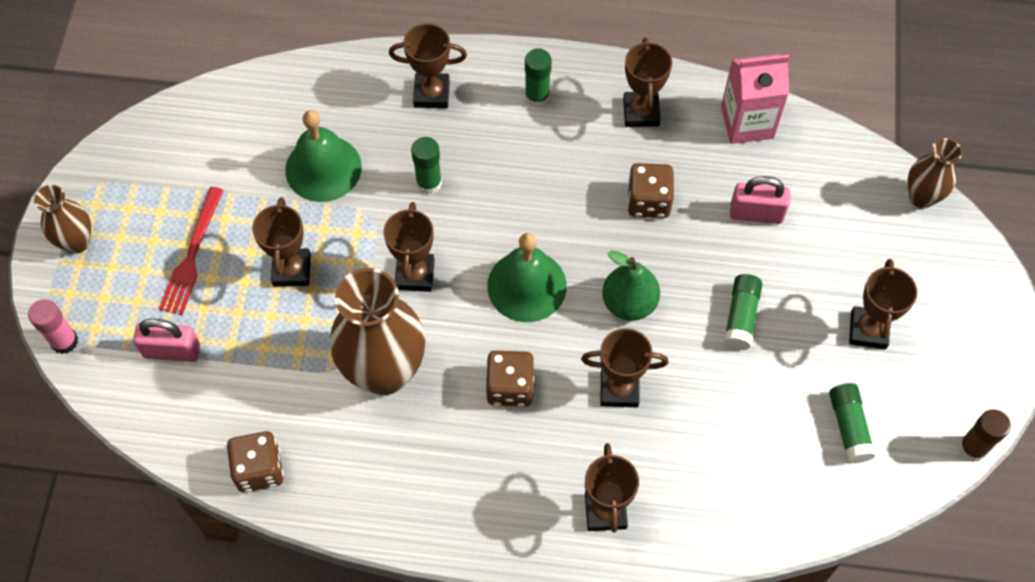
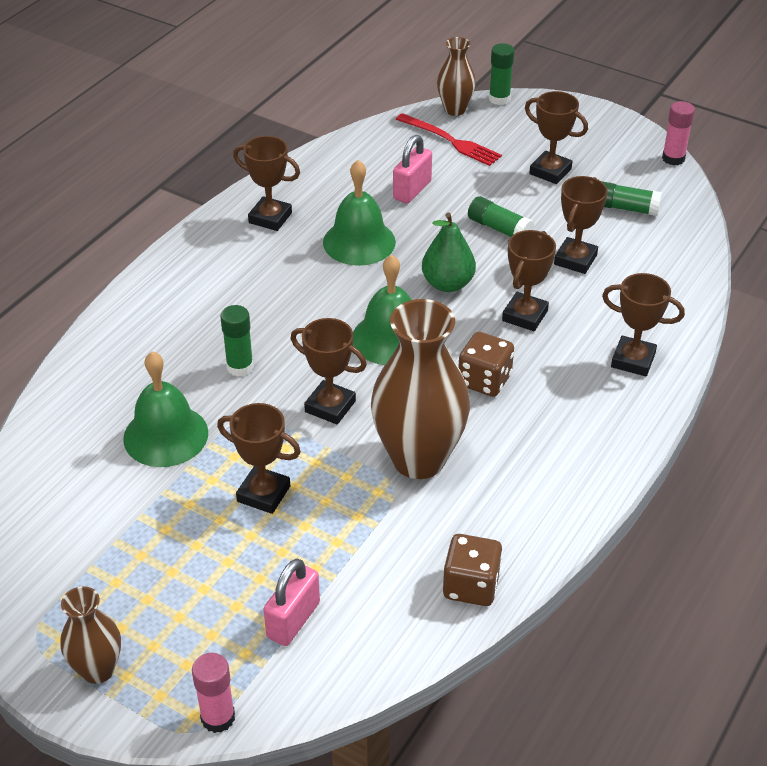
camera: 65 degrees left, 20 degrees down
red fork [159,187,224,315] -> red fork moved to [396,113,502,166]
brown trophy [389,23,467,108] -> brown trophy moved to [554,176,608,274]
green glue stick [525,48,552,108] -> green glue stick moved to [489,43,514,105]
brown dice [627,163,674,218] -> green bell [323,160,396,266]
pink carton [721,54,789,144] -> none
brown glue stick [958,410,1011,462] -> pink glue stick [662,101,695,165]

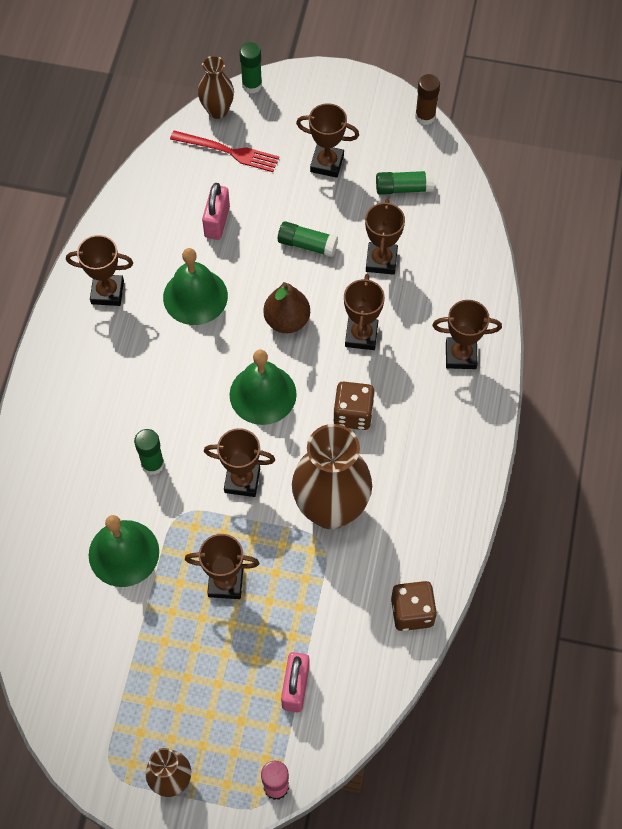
camera: 20 degrees left, 20 degrees up
green pear [422,213,476,292] -> brown pear [263,282,310,333]
pink glue stick [662,101,695,165] -> brown glue stick [415,74,440,125]

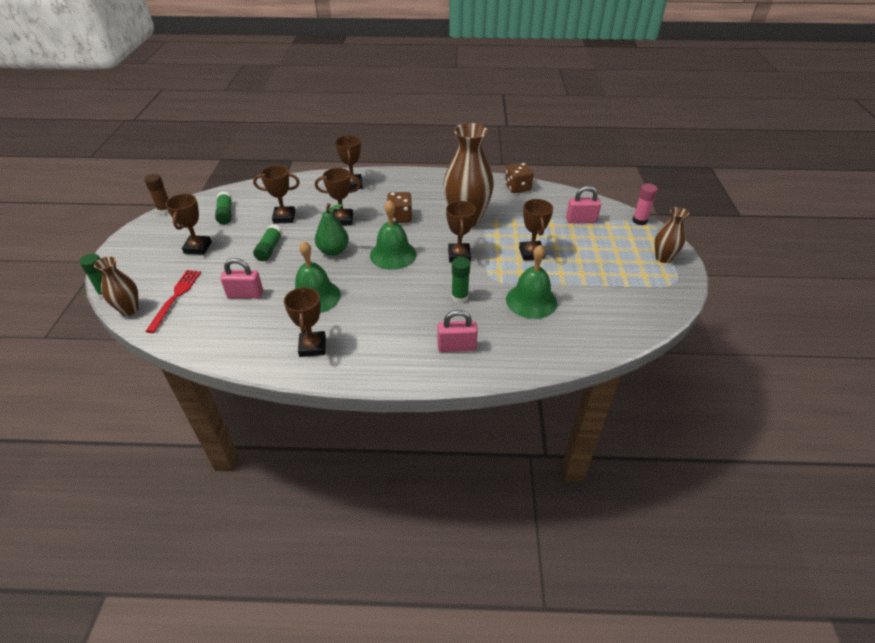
camera: 100 degrees left, 20 degrees down
brown pear [263,282,310,333] -> green pear [315,203,349,256]
none -> pink padlock [438,310,478,352]

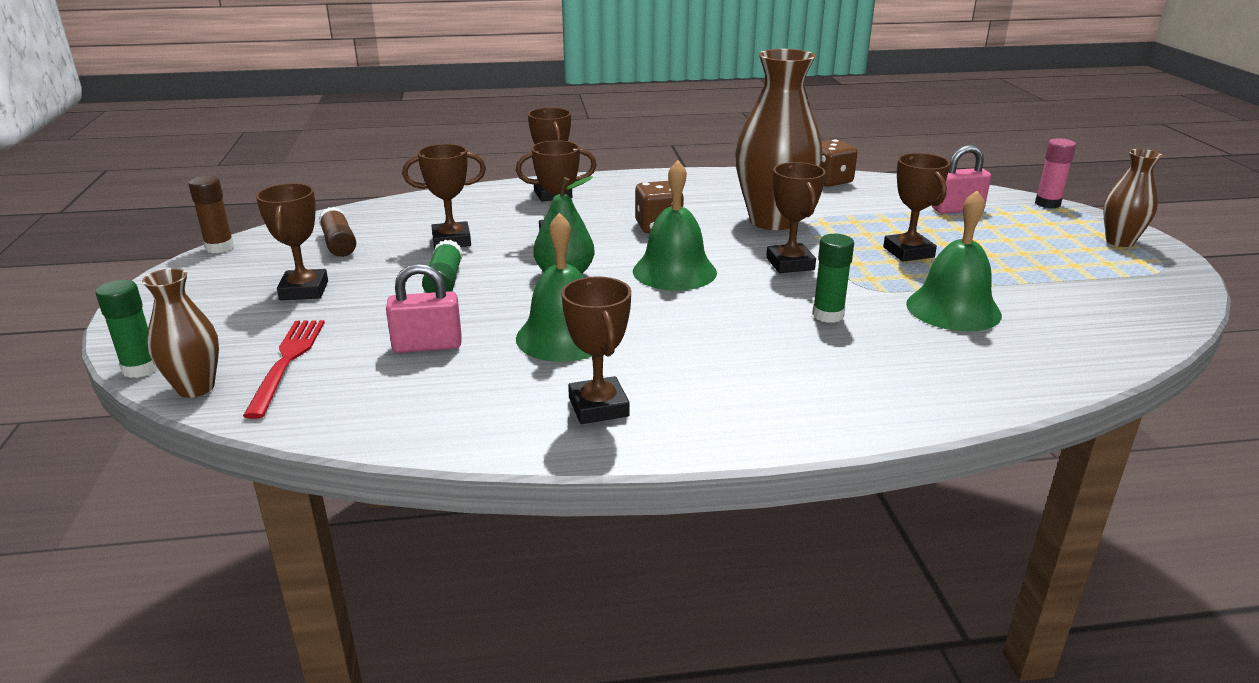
camera: 10 degrees left, 15 degrees down
green glue stick [215,191,232,224] -> brown glue stick [319,207,356,257]
pink padlock [438,310,478,352] -> none

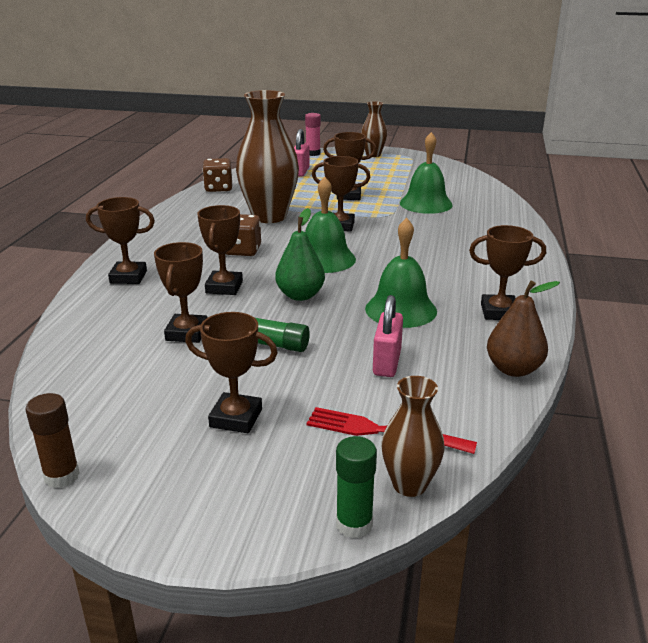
camera: 70 degrees left, 0 degrees up
brown glue stick [319,207,356,257] -> none
green glue stick [812,234,854,323] -> none
none -> brown pear [487,281,560,377]

